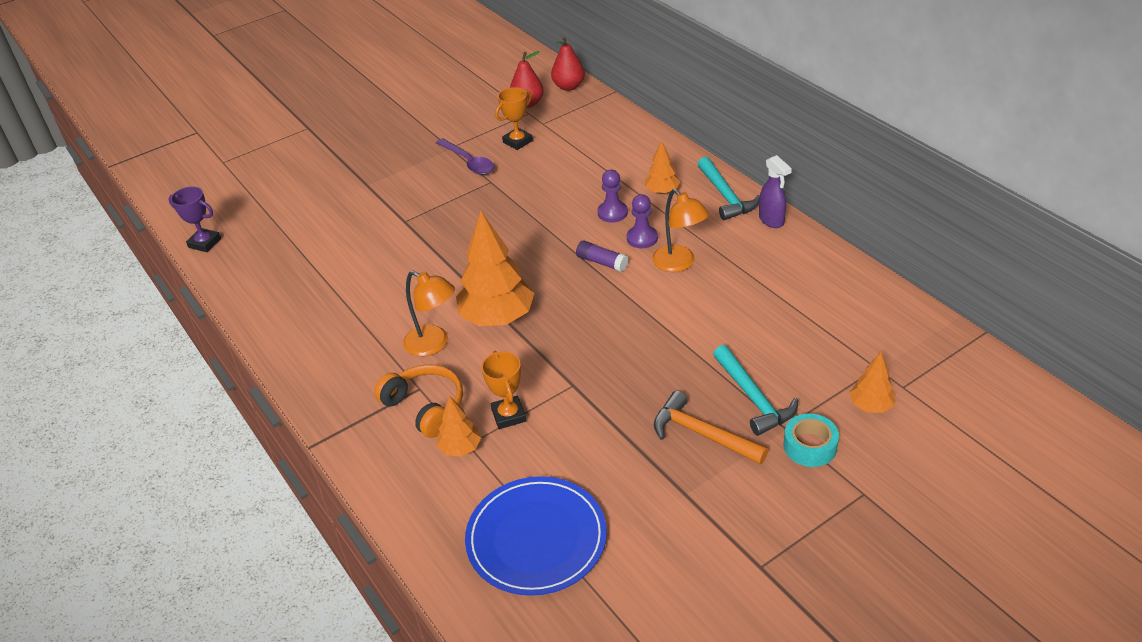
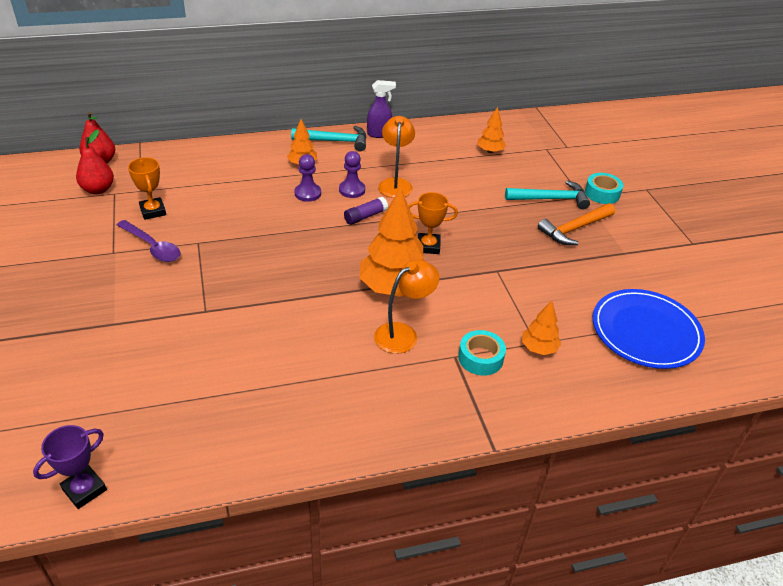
camera: 75 degrees left, 0 degrees up
orange headphones [374,364,463,438] -> turquoise tape [458,330,506,376]
purple spoon [436,138,495,175] -> purple spoon turned 60 degrees clockwise [117,220,181,262]
orange trophy [481,351,526,429] -> orange trophy moved to [408,192,458,254]
orange lamp [652,189,709,272] -> orange lamp turned 75 degrees counterclockwise [378,116,415,198]
orange tree [849,352,896,413] -> orange tree moved to [477,107,506,153]

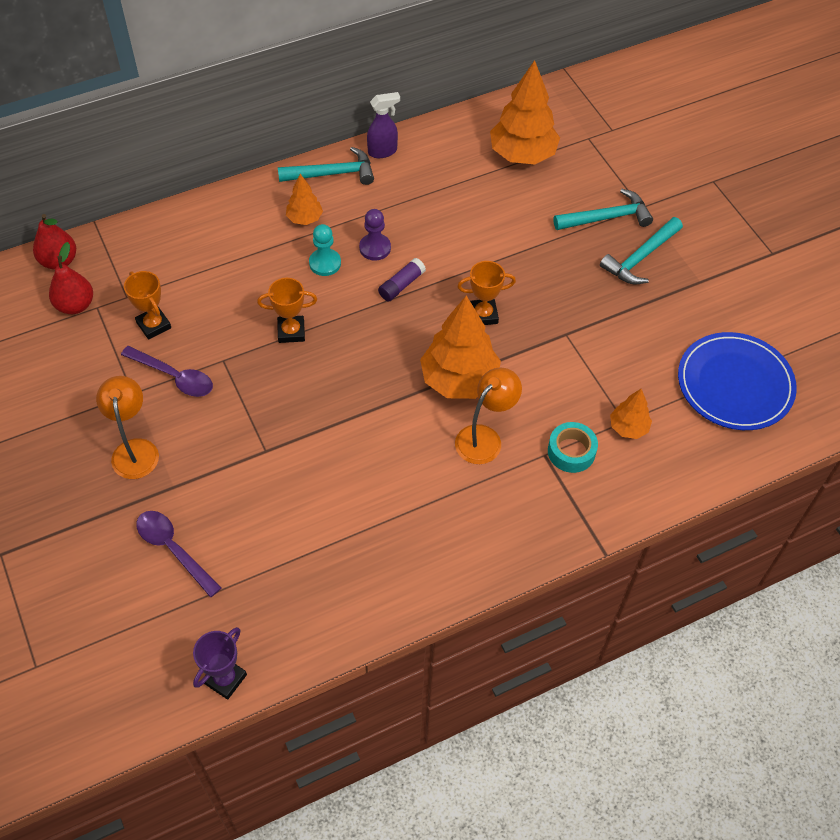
camera: 10 degrees left, 15 degrees up
purple pawn [294,154,321,202] -> turquoise pawn [309,224,341,276]
orange lamp [378,116,415,198] -> orange lamp moved to [96,376,159,479]
orange tree [477,107,506,153] -> orange tree [490,60,560,164], size x1.96
orange hammer [538,203,615,245] -> turquoise hammer [600,217,683,284]
turquoise tape [585,173,623,204] -> none
none -> purple spoon [136,511,221,597]
none -> orange trophy [257,278,317,343]

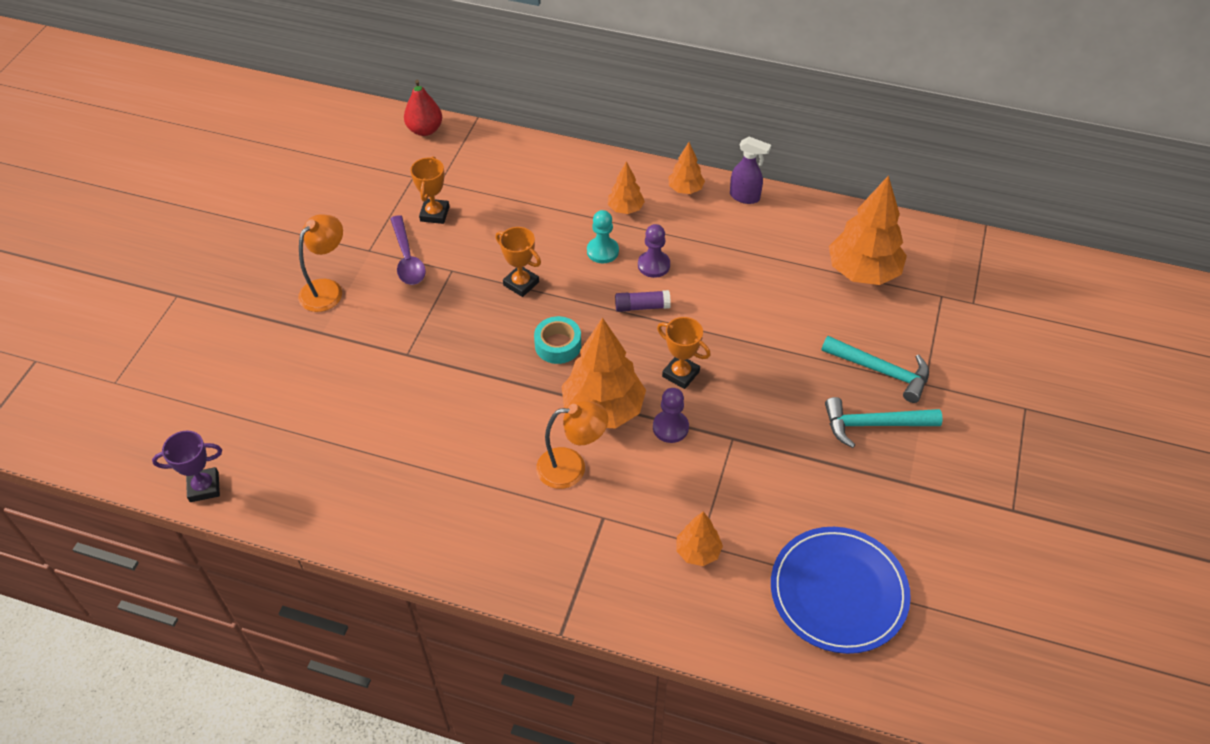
camera: 45 degrees right, 5 degrees down
red pear [49,242,93,314] -> none
purple spoon [136,511,221,597] -> none
turquoise hammer [278,147,374,185] -> orange tree [669,142,705,194]
turquoise tape [548,422,598,473] -> turquoise tape moved to [534,316,581,364]
none -> purple pawn [653,388,689,443]

